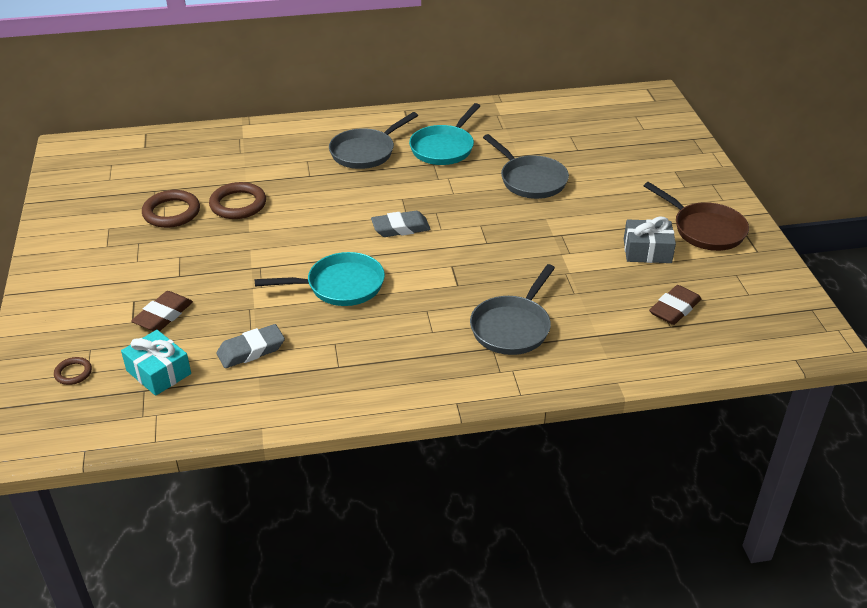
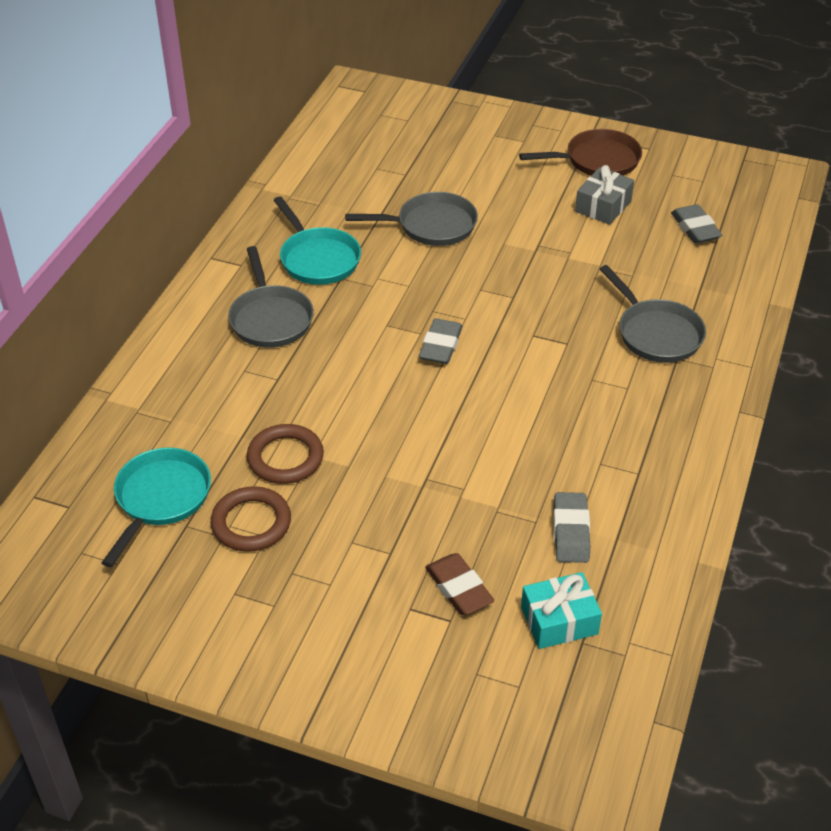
camera: 60 degrees left, 5 degrees up
brown ring [54,357,92,385] -> none
turquoise pan [255,252,385,306] -> turquoise pan moved to [101,448,211,567]
brown eraser [649,285,701,325] -> grey eraser [671,204,722,244]

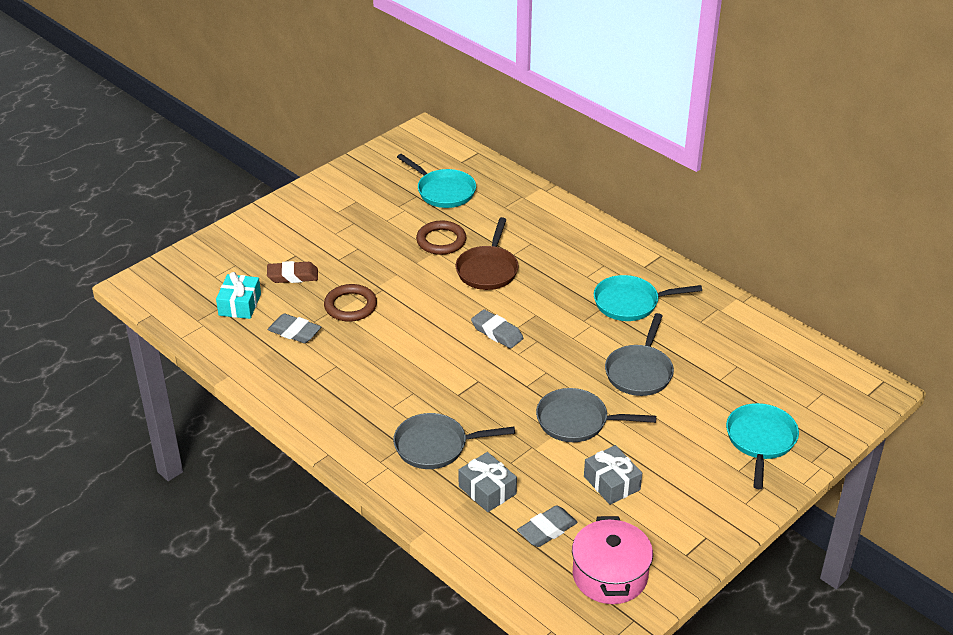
camera: 115 degrees right, 5 degrees down
brown ring [211,486,291,552] -> brown ring moved to [324,284,377,322]
grey pan [228,246,314,348] -> grey pan moved to [536,388,656,442]
brown pan [519,129,642,176] -> brown pan moved to [456,217,519,290]
grey eraser [671,204,722,244] -> grey eraser turned 45 degrees counterclockwise [517,505,578,547]
none -> grey gift [458,452,517,512]
none -> pink pot [572,516,653,604]
none -> turquoise pan [726,403,799,489]

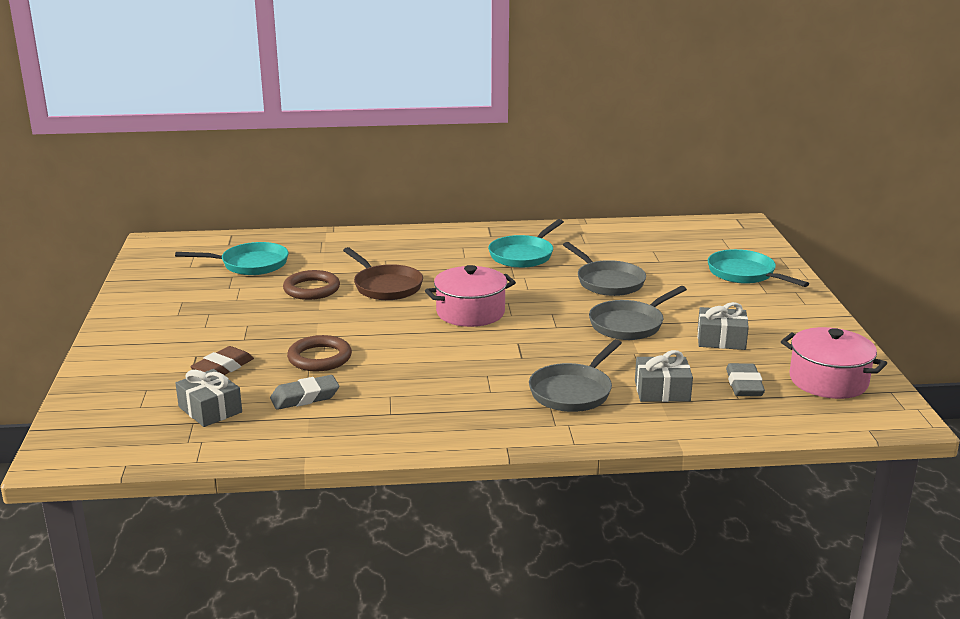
camera: 50 degrees left, 15 degrees down
turquoise gift [216,272,261,319] -> grey gift [175,369,242,427]
grey eraser [471,309,523,349] -> pink pot [425,265,516,327]

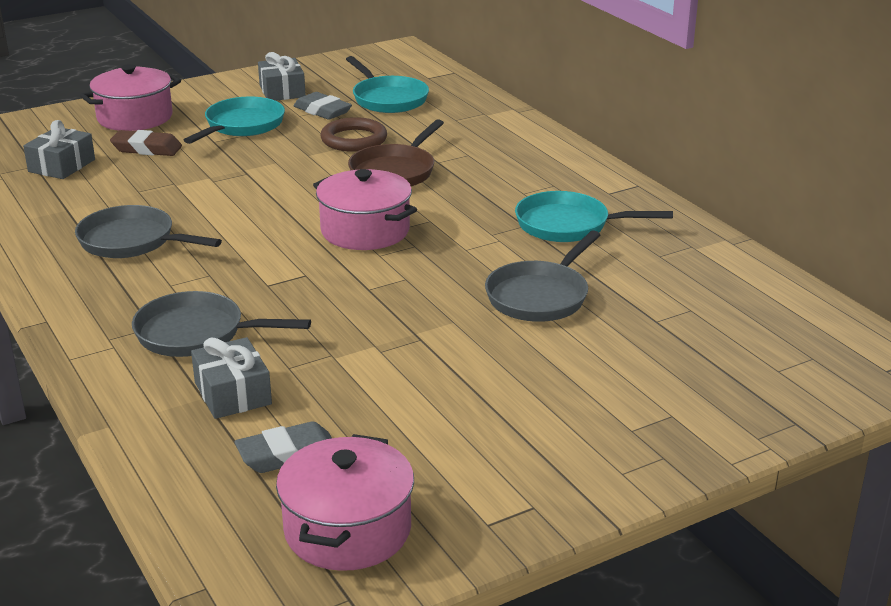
camera: 65 degrees right, 5 degrees up
grey eraser [270,375,339,410] -> grey eraser moved to [294,92,352,120]
brown ring [287,335,352,371] -> none
grey pan [589,286,687,340] -> grey pan moved to [75,205,222,258]
grey gift [697,302,749,350] -> grey gift moved to [258,52,305,101]
turquoise pan [708,249,809,287] -> turquoise pan moved to [184,97,285,144]
none -> pink pot [80,64,181,131]

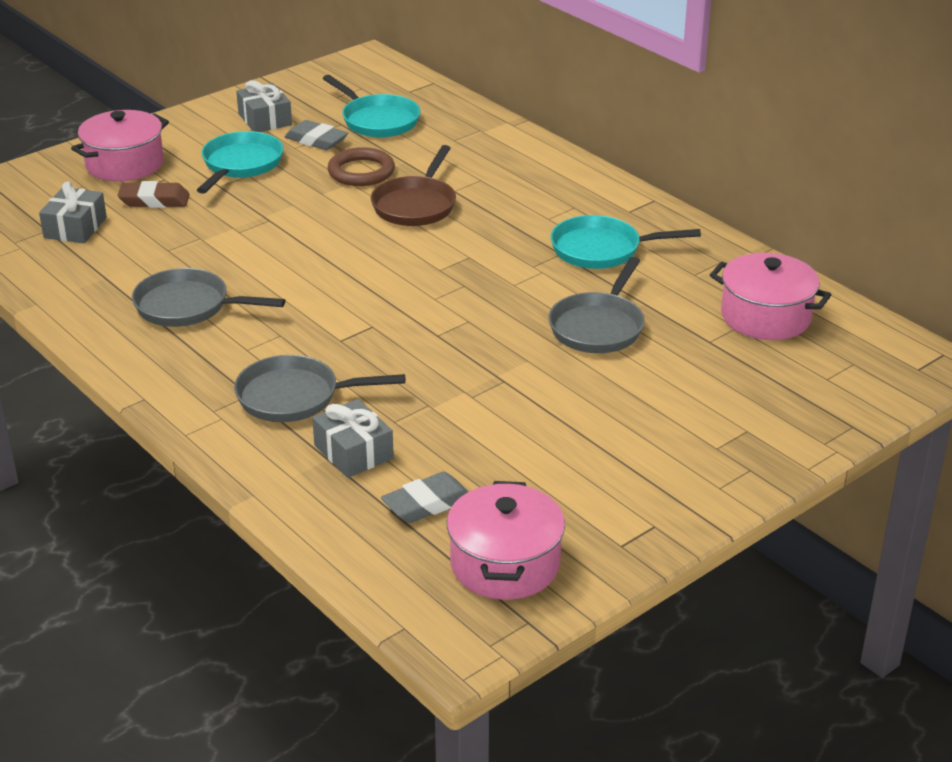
camera: 10 degrees left, 5 degrees up
pink pot [313,169,417,250] -> pink pot moved to [710,253,831,340]

